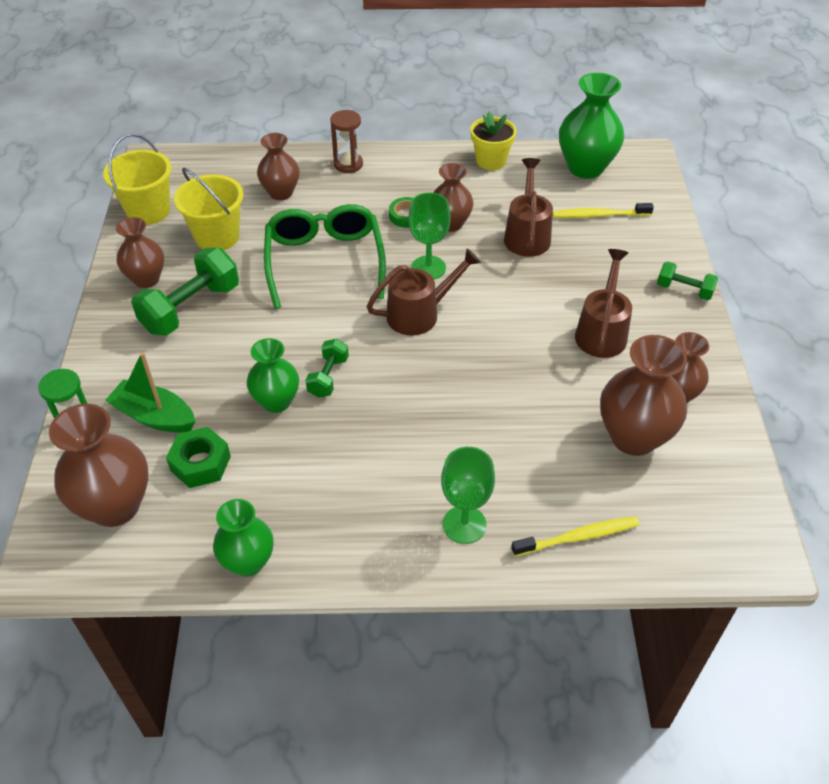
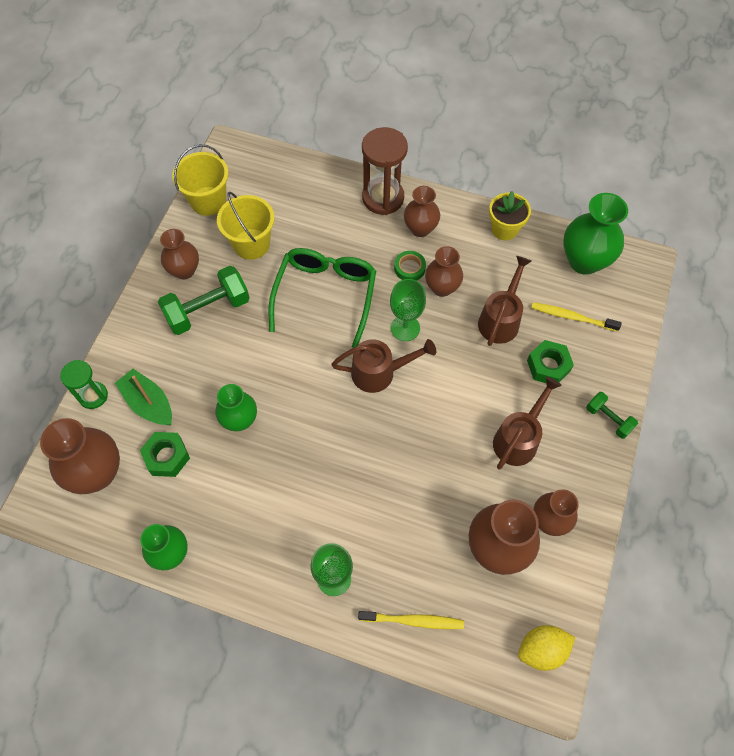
camera: 20 degrees right, 15 degrees up
brown vase [257,133,300,200] -> brown vase moved to [404,186,440,237]
green dumbbell [305,338,349,398] -> none
brown hourglass [330,110,363,173] -> brown hourglass [362,127,408,215], size x1.65
none -> yellow lemon [518,625,575,671]
none -> green nut [527,340,574,383]

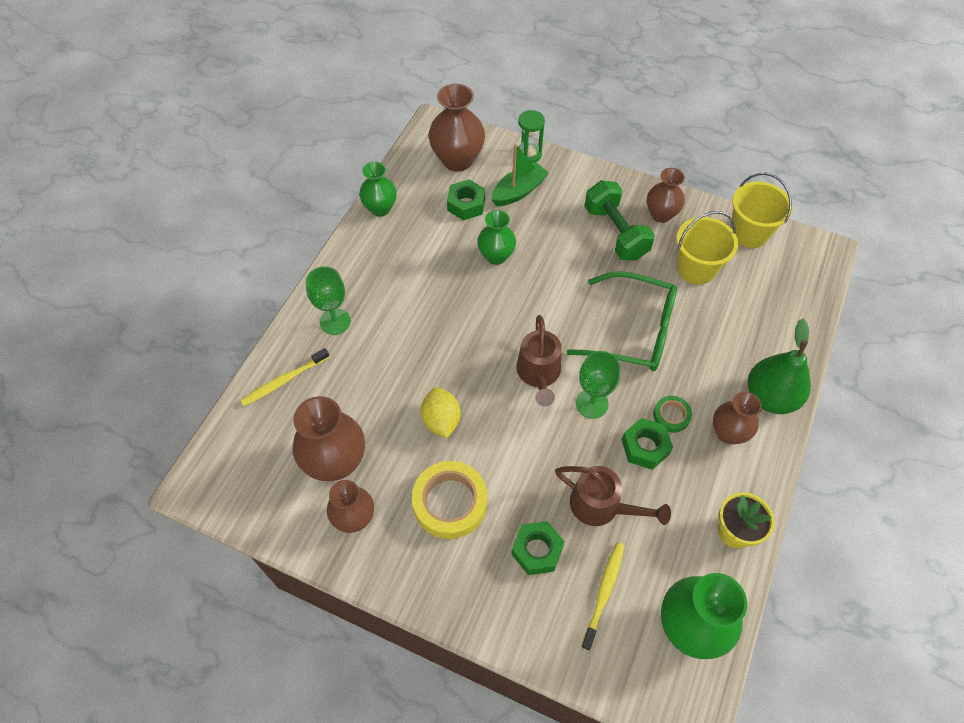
camera: 95 degrees right, 5 degrees down
yellow toothbrush [358,611,464,629] -> yellow toothbrush turned 45 degrees clockwise [240,348,329,406]
brown hourglass [362,127,408,215] -> green pear [748,319,811,414]
brown vase [425,246,463,297] -> green nut [622,418,673,470]
brown watering can [493,376,562,470] -> yellow tape [412,461,487,539]
yellow lemon [518,625,575,671] -> yellow lemon moved to [421,387,461,439]
green dumbbell [586,392,638,439] -> none

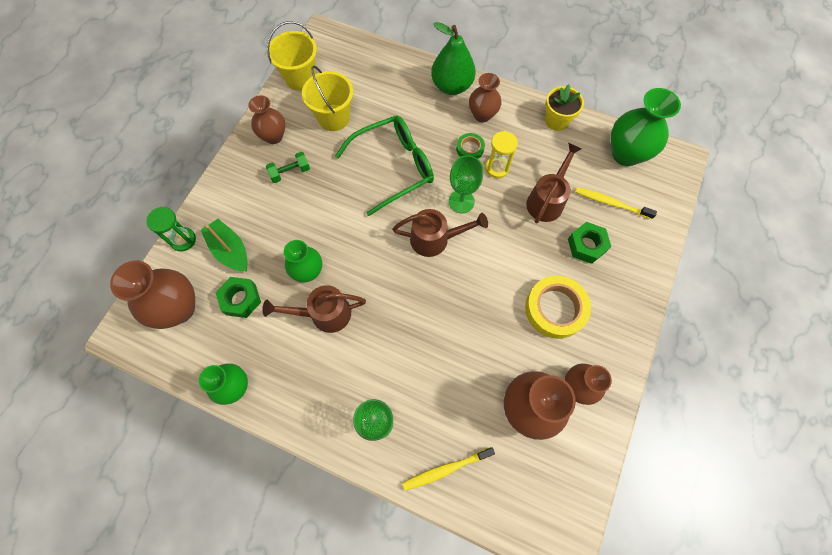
camera: 90 degrees left, 10 degrees up
yellow toothbrush [240,348,329,406] -> yellow toothbrush turned 105 degrees clockwise [402,447,495,491]
yellow lemon [421,387,461,439] -> none
green glasses [567,271,677,371] -> green glasses turned 45 degrees clockwise [335,115,434,216]
green dumbbell [584,180,655,260] -> green dumbbell [266,152,310,183], size x0.55
green nut [622,418,673,470] -> yellow hourglass [485,131,518,178]
none -> brown watering can [262,285,366,333]

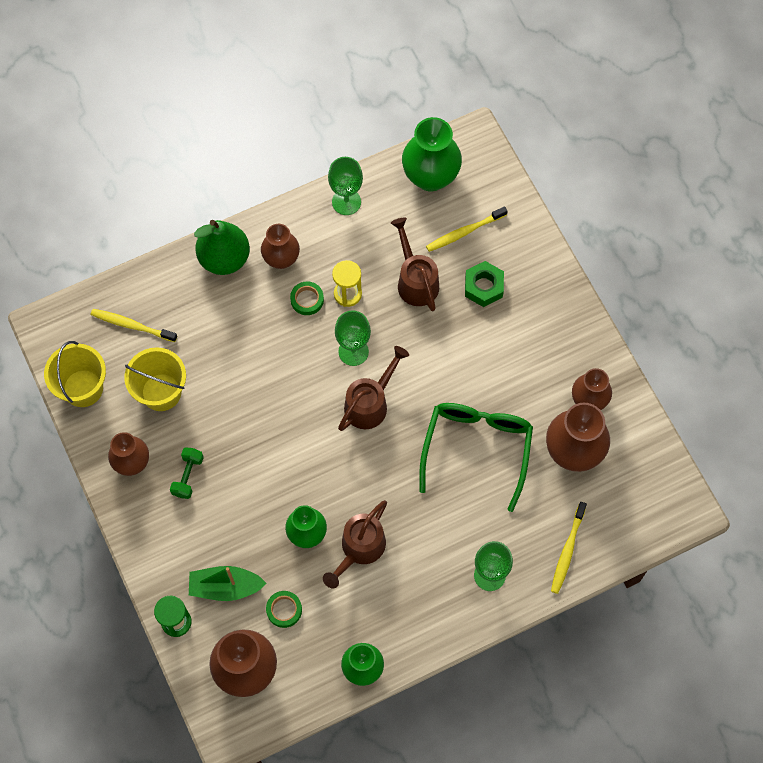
camera: 50 degrees left, 0 degrees up
green nut [215,277,261,318] -> green tape [266,591,302,628]
green glasses [335,115,434,216] -> green glasses moved to [419,403,533,512]
yellow tape [525,276,591,339] -> none
yellow flower pot [545,84,584,131] -> green goblet [328,157,363,215]
none -> yellow toothbrush [91,309,177,342]

